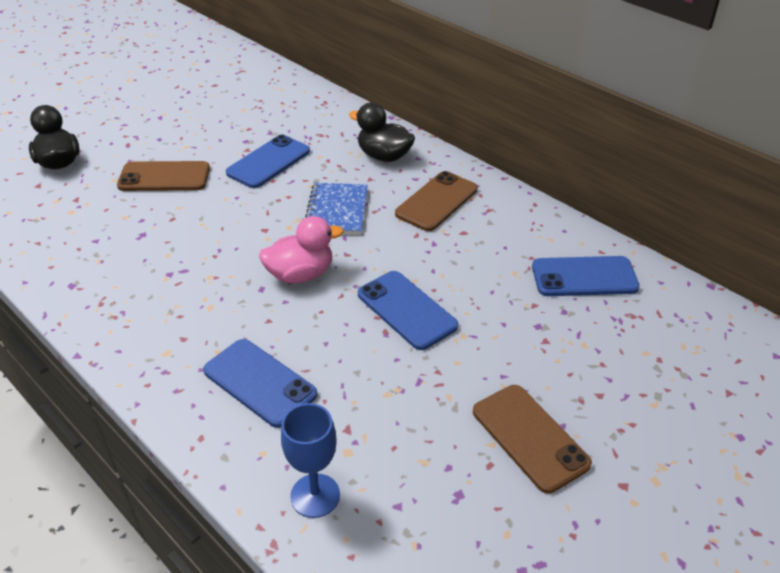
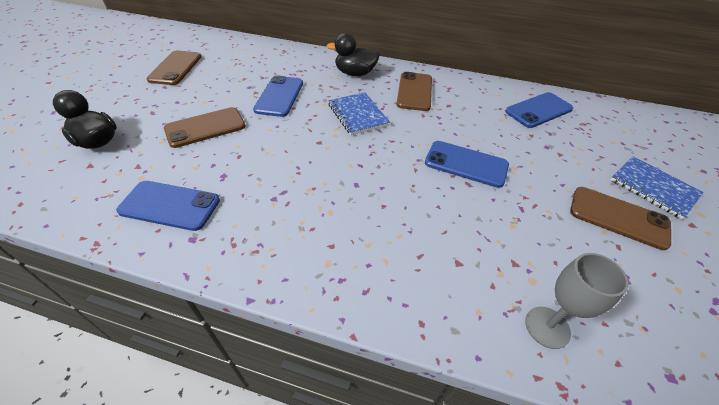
camera: 30 degrees left, 5 degrees up
blue phone [203,339,317,428] -> blue phone moved to [116,181,220,231]
pink duck [259,216,344,283] -> none
blue goblet [281,403,340,518] -> grey goblet [525,253,629,349]
none -> brown phone [146,50,201,85]
none -> blue notebook [611,156,704,219]

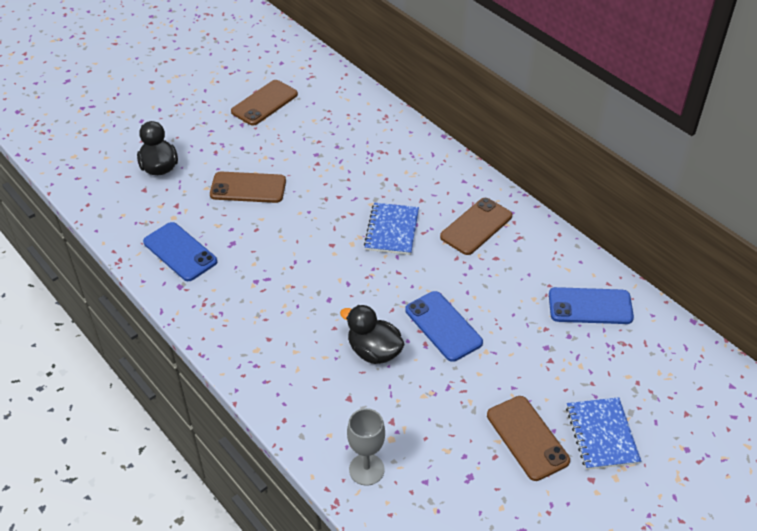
camera: 35 degrees right, 0 degrees up
blue phone [253,75,303,117] -> none
black duck [327,33,380,76] -> black duck moved to [340,305,405,364]

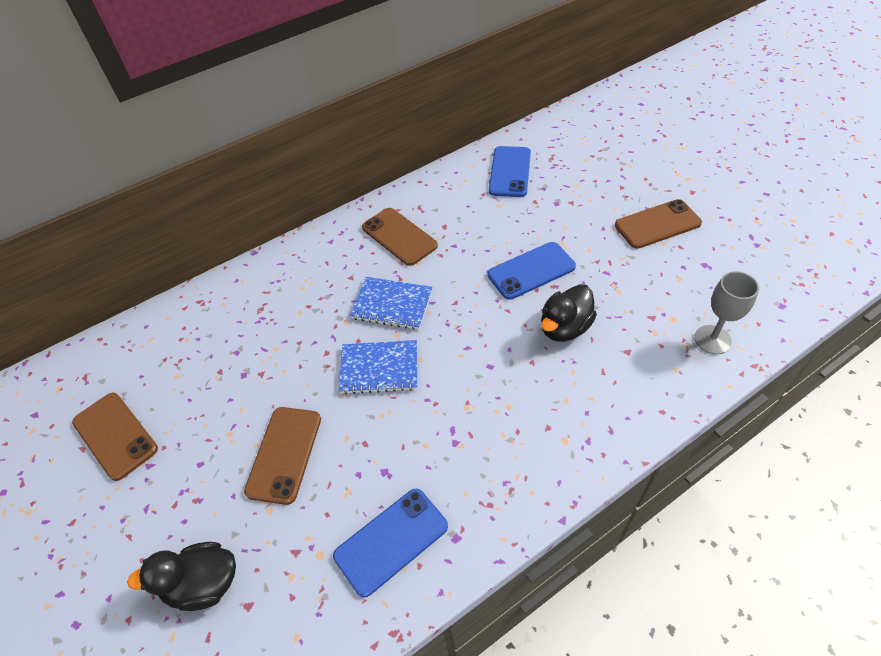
camera: 80 degrees left, 5 degrees up
blue notebook [566,397,641,470] -> blue notebook moved to [339,340,417,394]

